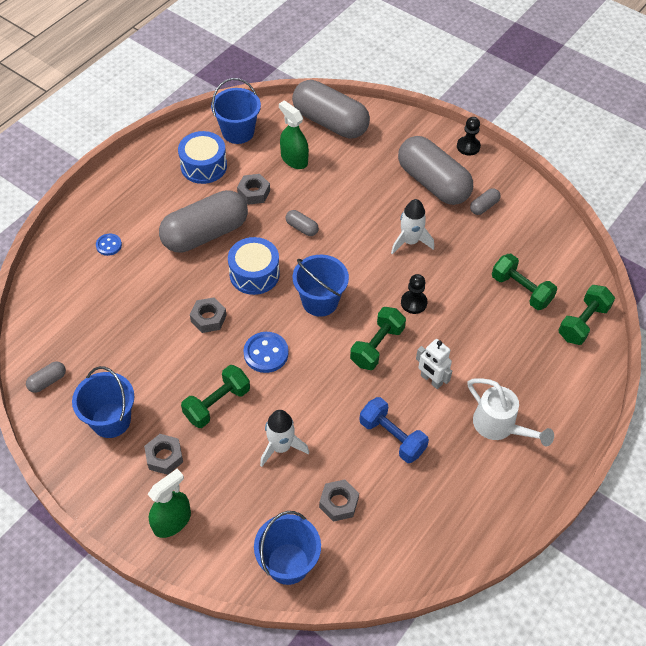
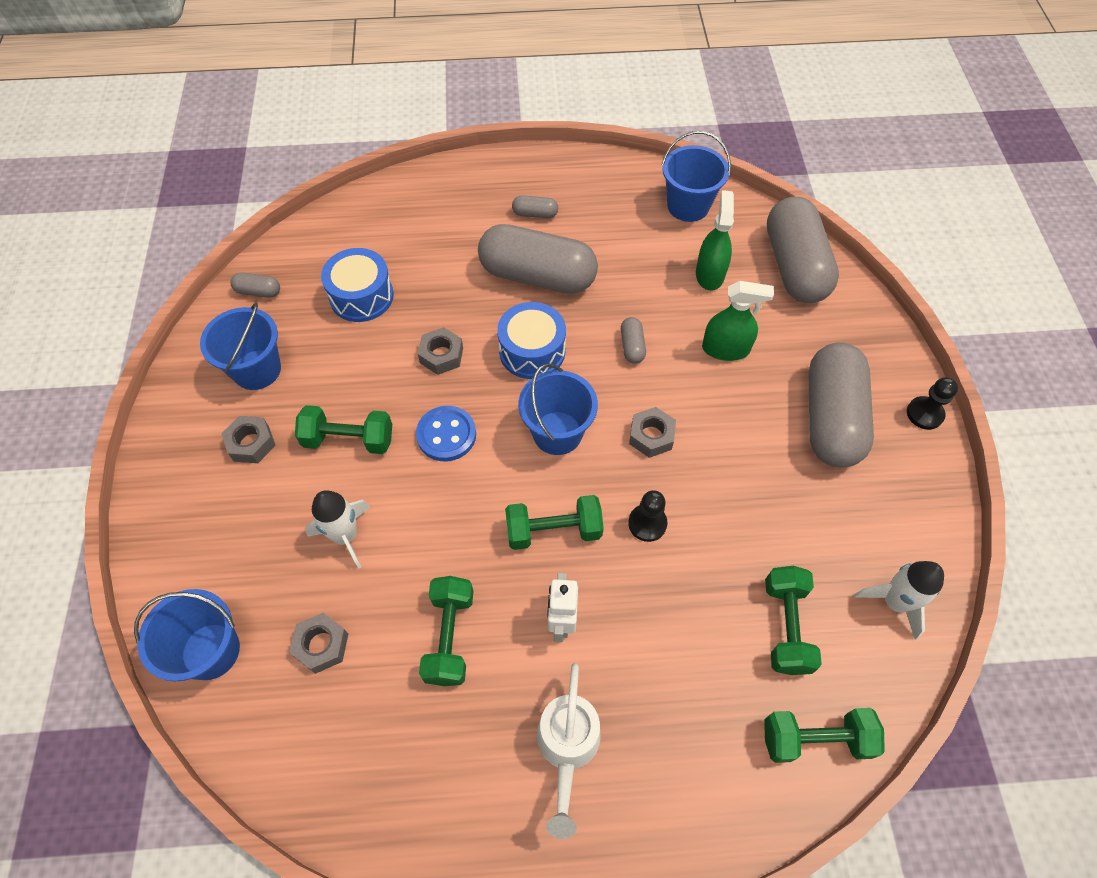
camera: 50 degrees right, 5 degrees up
blue button [96,234,122,256] -> none
green spray bottle [147,469,191,538] -> green spray bottle moved to [702,281,774,361]
blue drum [178,131,227,184] -> blue drum moved to [321,248,394,322]
grey nut [237,174,270,205] -> grey nut moved to [629,407,676,458]
blue dumbbell [359,397,429,463] -> green dumbbell [419,576,474,686]
white rocket [391,199,434,255] -> white rocket moved to [854,561,944,640]
grey capsule [470,188,500,215] -> grey capsule moved to [512,195,558,218]

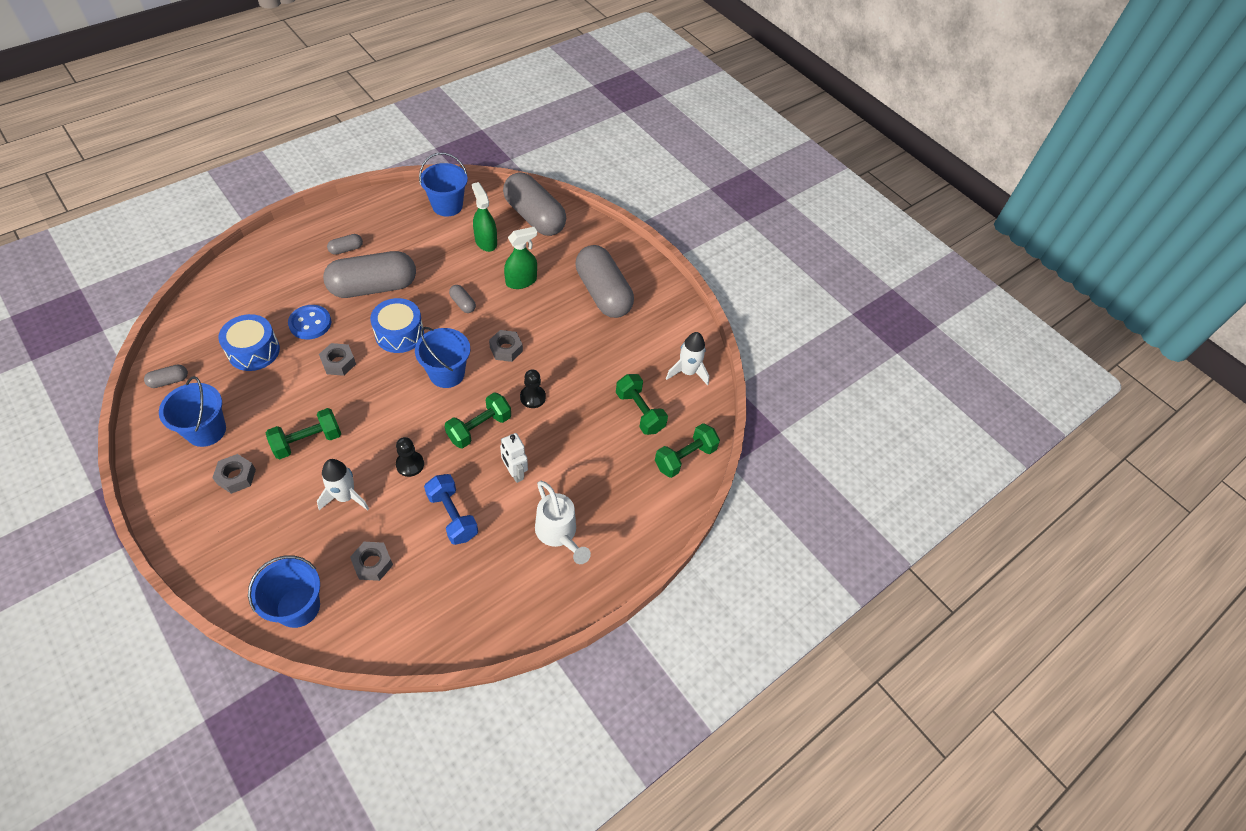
camera: 40 degrees left, 5 degrees down
blue button [416,406,476,461] -> blue button moved to [288,305,331,340]
green dumbbell [419,576,474,686] -> blue dumbbell [424,474,478,545]
black pawn [907,377,958,430] -> black pawn moved to [396,437,424,477]

